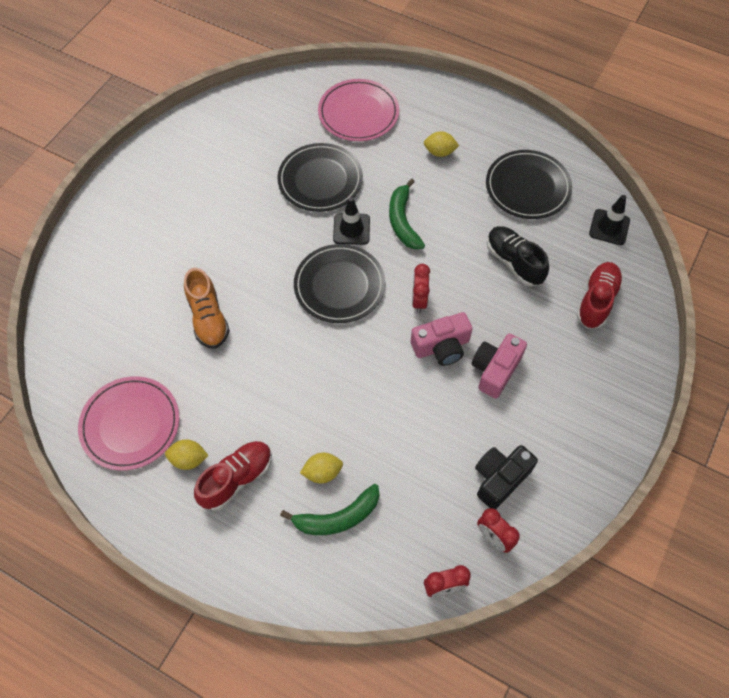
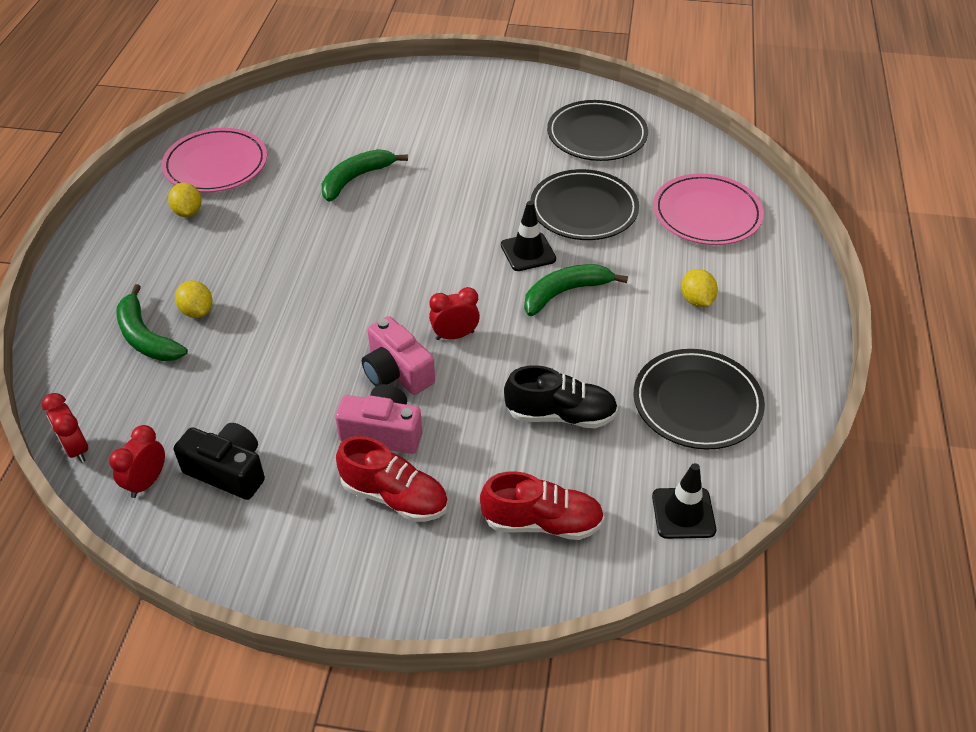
camera: 70 degrees right, 15 degrees down
orange shoe [184,268,230,349] -> green banana [322,149,408,202]
red shoe [194,441,272,511] -> red shoe moved to [336,436,448,522]
black plate [294,244,385,323] -> black plate moved to [547,100,648,161]
black shoe [487,226,549,287] -> black shoe turned 60 degrees clockwise [504,365,618,428]

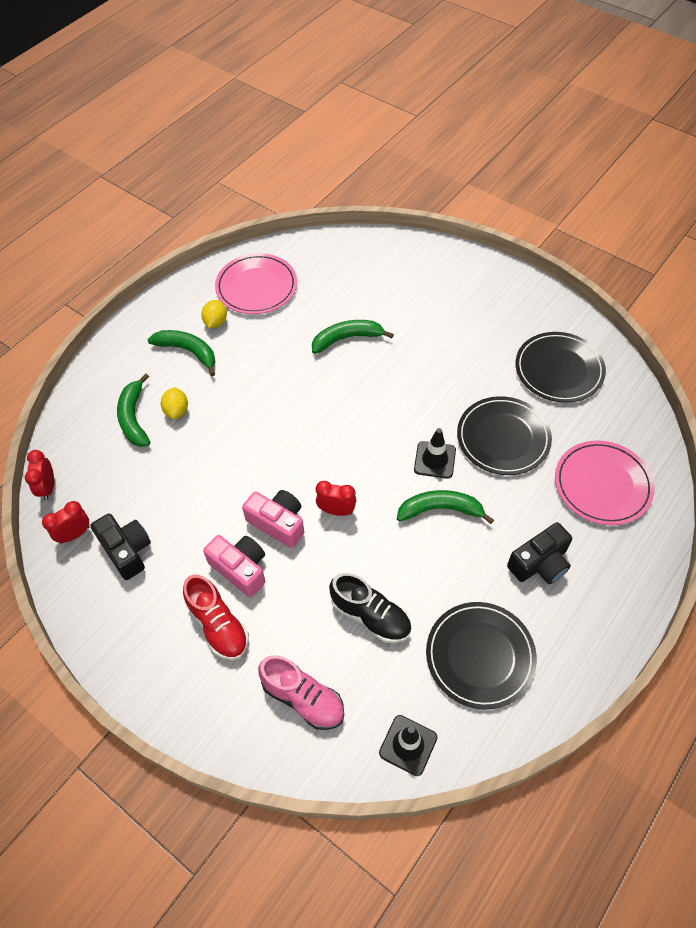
camera: 30 degrees right, 10 degrees up
pink camera [362,316,435,395] -> pink camera turned 135 degrees clockwise [242,490,304,548]
red shoe [480,471,605,540] -> pink shoe [258,655,344,730]
yellow lemon [681,269,718,307] -> black camera [507,522,572,584]
none -> green banana [148,330,215,376]

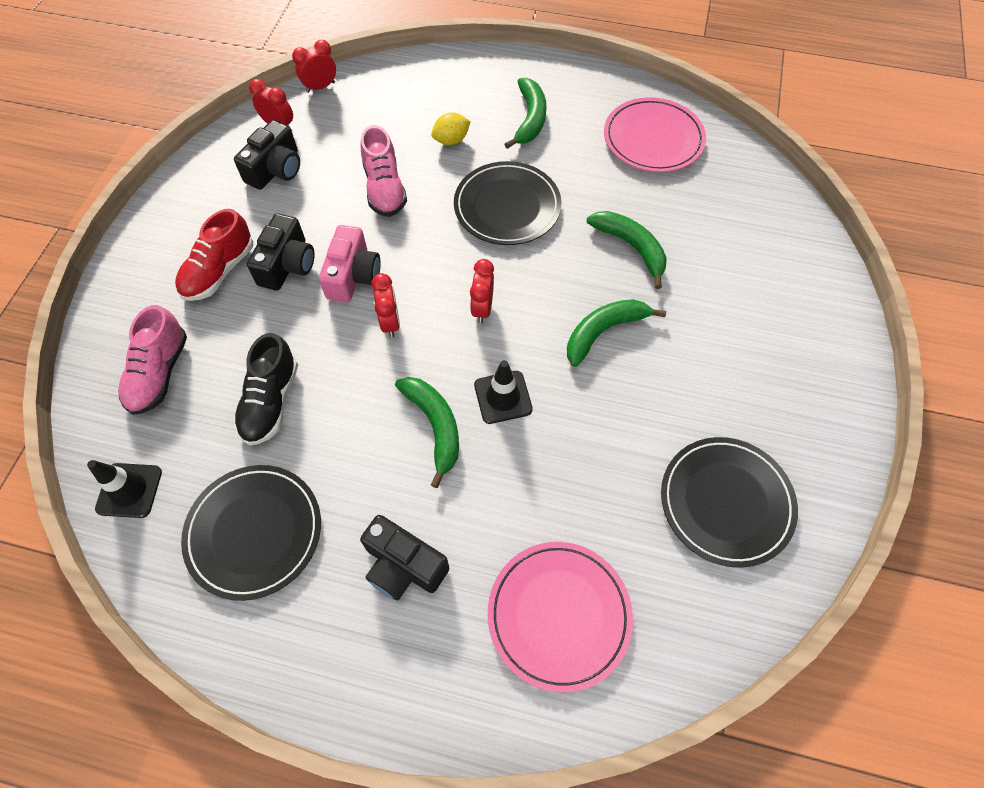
camera: 65 degrees right, 5 degrees up
green banana [117,373,150,447] -> green banana moved to [567,299,666,367]
yellow lemon [201,300,227,328] -> none
pink camera [203,535,265,597] -> black camera [247,213,315,291]
black plate [457,396,552,475] -> black plate moved to [454,161,562,245]
none -> pink shoe [360,125,407,217]
none -> red clock [470,259,494,324]

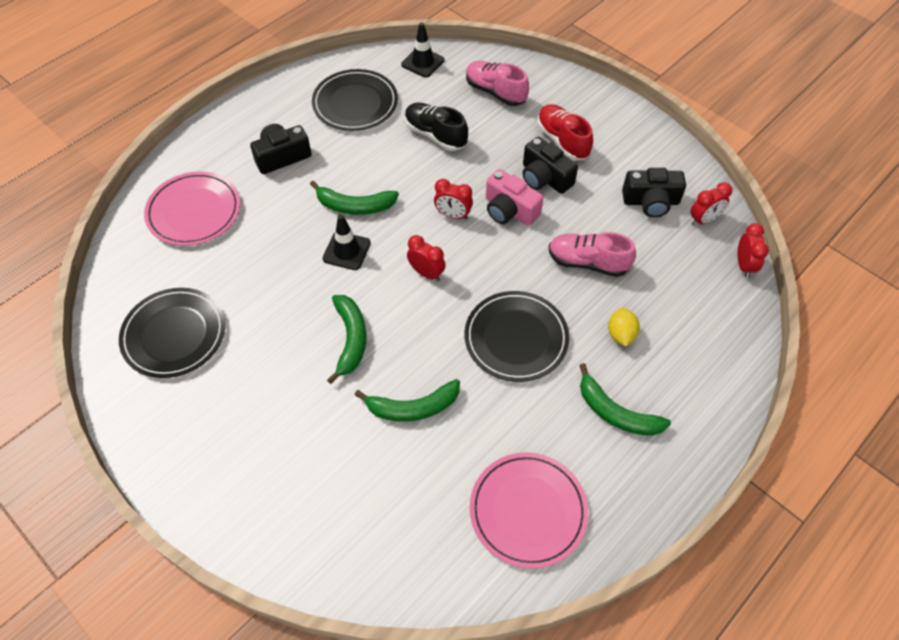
camera: 120 degrees right, 5 degrees down
black camera [234,120,300,190] -> black camera turned 60 degrees counterclockwise [622,168,686,217]

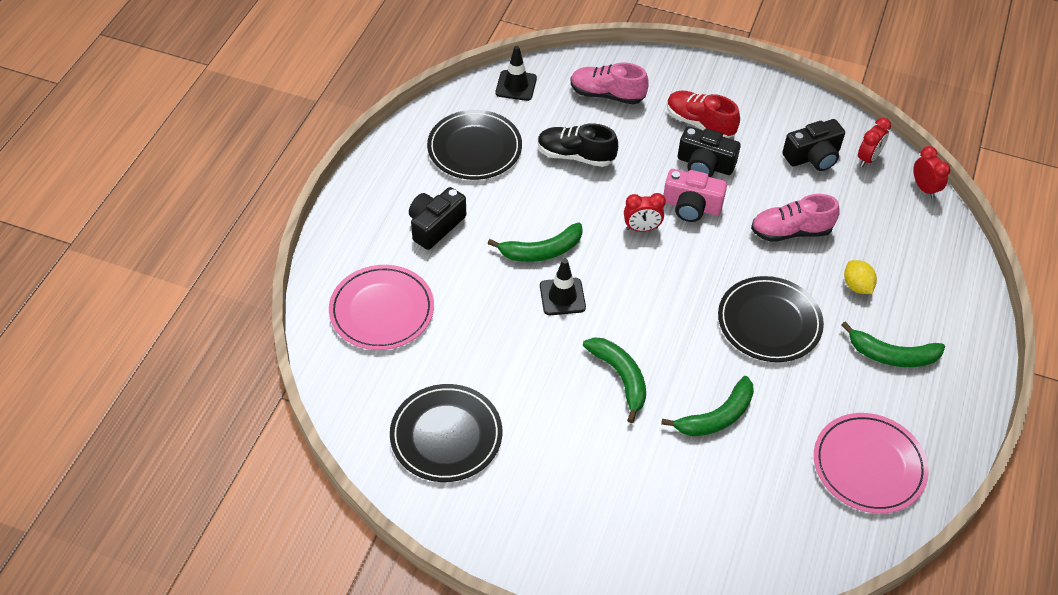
camera: 25 degrees left, 5 degrees down
red clock [407,235,446,281] -> none

